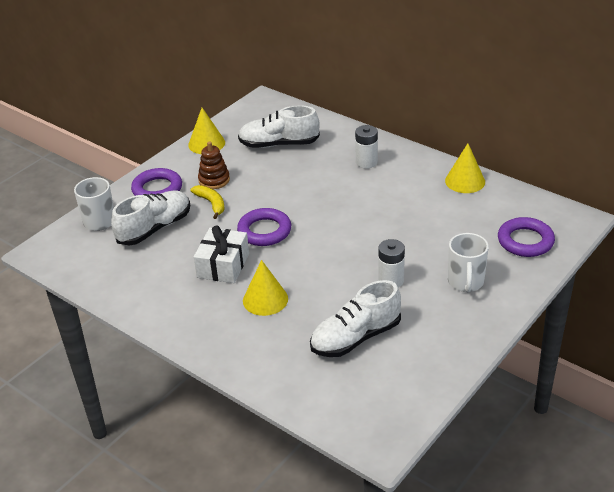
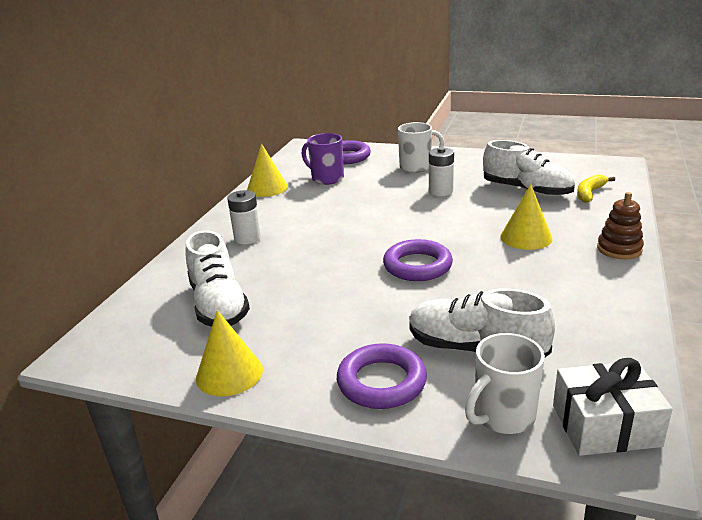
camera: 110 degrees left, 10 degrees down
yellow banana [190,185,225,219] -> yellow banana moved to [577,174,615,203]
white gift [194,226,249,283] -> white gift moved to [553,358,673,456]
brown stacking toy [198,141,230,189] -> brown stacking toy moved to [597,192,644,259]
none -> purple mug [302,133,344,185]

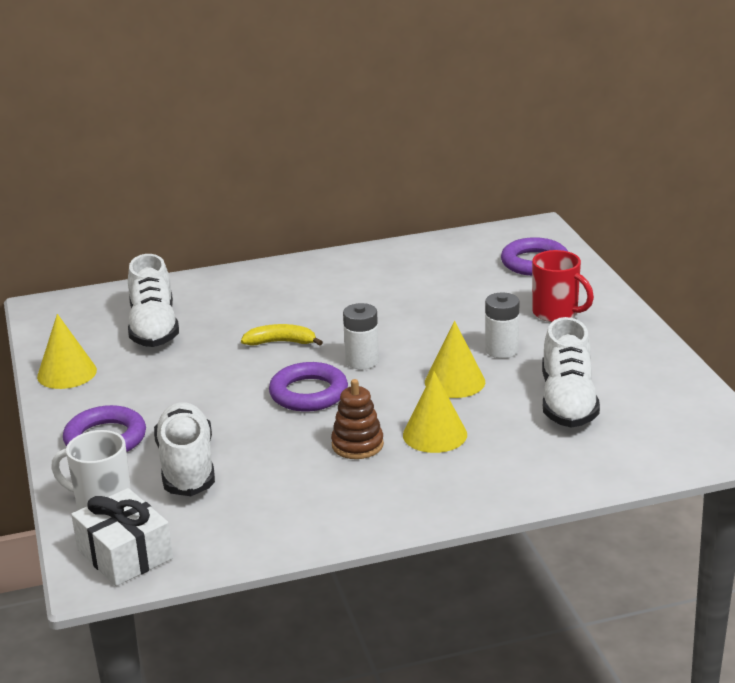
camera: 55 degrees right, 0 degrees up
white shoe [185,230,250,327] -> white shoe turned 45 degrees counterclockwise [128,254,179,347]
white battery [227,190,261,244] -> white battery moved to [343,303,379,370]
yellow cone [247,143,288,197] -> yellow cone moved to [425,321,485,398]
purple mug [302,133,344,185] -> none
white mug [398,122,444,173] -> red mug [532,250,594,322]
yellow banana [577,174,615,203] -> yellow banana moved to [241,324,323,346]
brown stacking toy [597,192,644,259] -> brown stacking toy moved to [331,379,384,459]

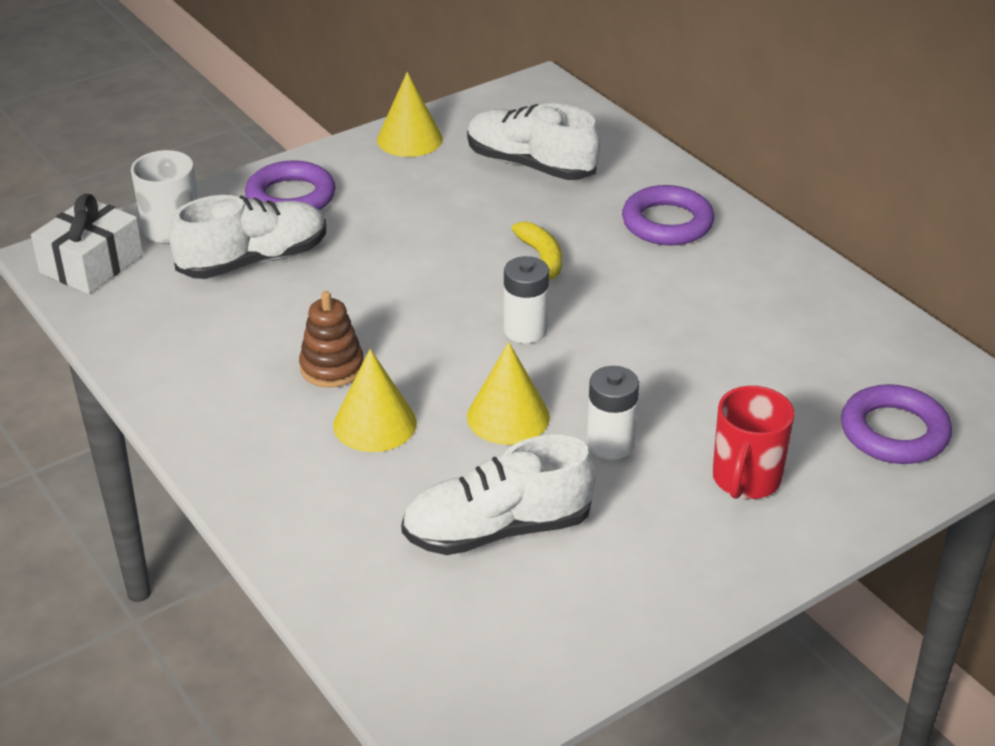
camera: 70 degrees right, 10 degrees up
white shoe [128,254,179,347] -> white shoe turned 60 degrees clockwise [467,103,600,180]
purple ring [269,362,348,412] -> purple ring moved to [622,185,714,246]

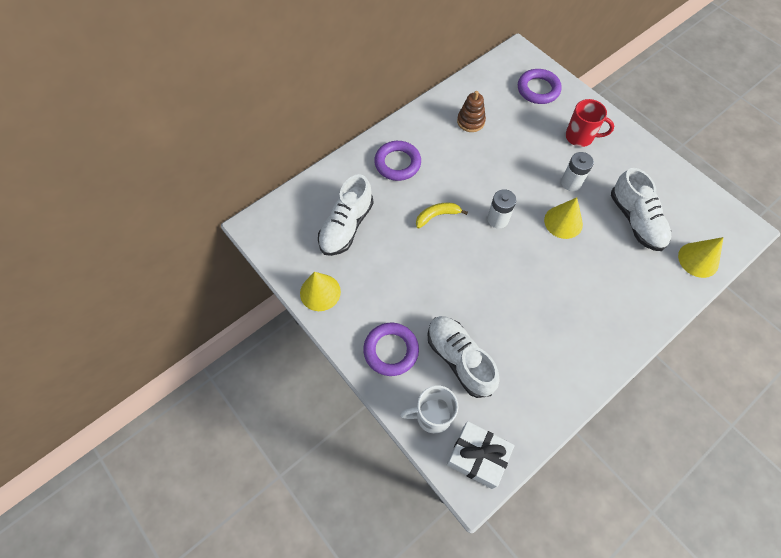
camera: 95 degrees left, 25 degrees up
brown stacking toy [299,291,364,388] -> brown stacking toy moved to [457,91,486,132]
yellow cone [333,349,417,452] -> yellow cone moved to [678,237,724,278]

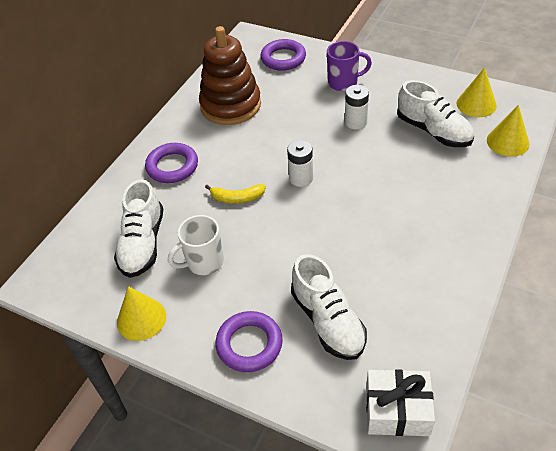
camera: 20 degrees left, 15 degrees down
white mug [400,385,458,434] -> white mug moved to [168,215,224,275]
yellow banana [416,203,468,228] -> yellow banana turned 135 degrees counterclockwise [205,184,266,203]
white shoe [427,316,499,398] -> white shoe turned 150 degrees counterclockwise [291,254,367,360]
brown stacking toy [457,91,486,132] -> brown stacking toy [199,26,261,125], size x2.01
yellow cone [544,197,583,239] -> yellow cone moved to [457,67,497,117]
red mug [565,99,614,147] -> purple mug [327,41,372,91]

